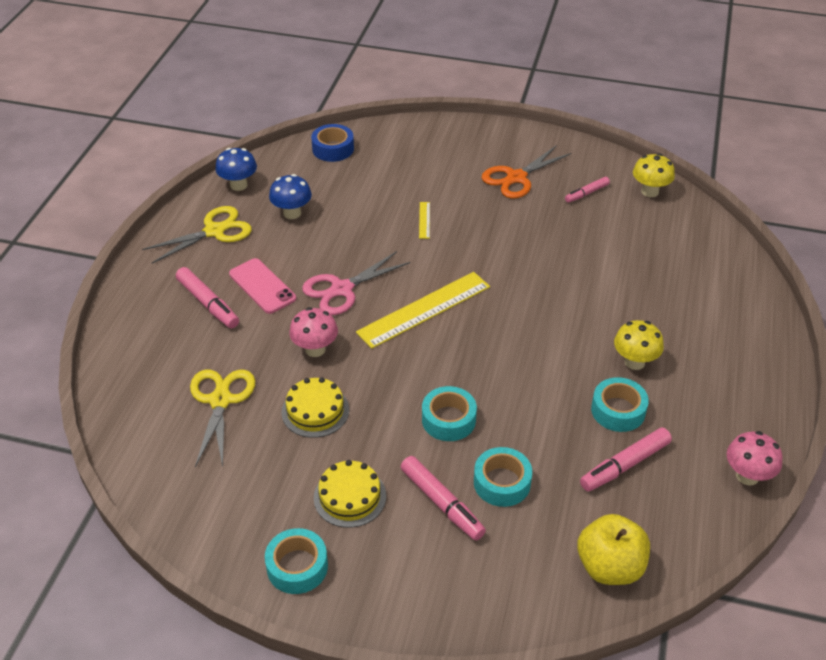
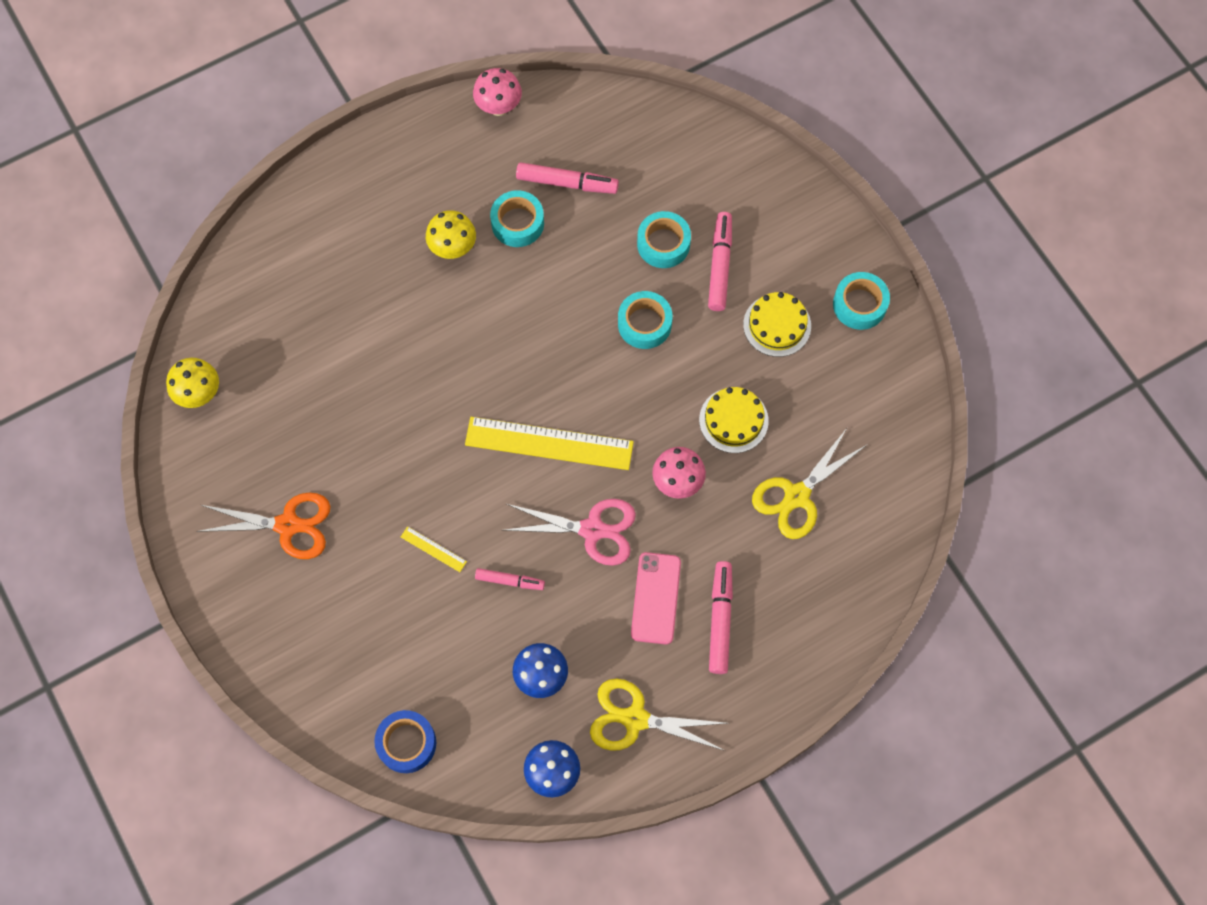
camera: 135 degrees left, 25 degrees up
yellow ruler [419,202,430,239] -> yellow ruler turned 75 degrees clockwise [401,526,467,572]
pink marker [565,177,610,203] -> pink marker moved to [475,568,545,590]
yellow apple [577,514,650,585] -> none

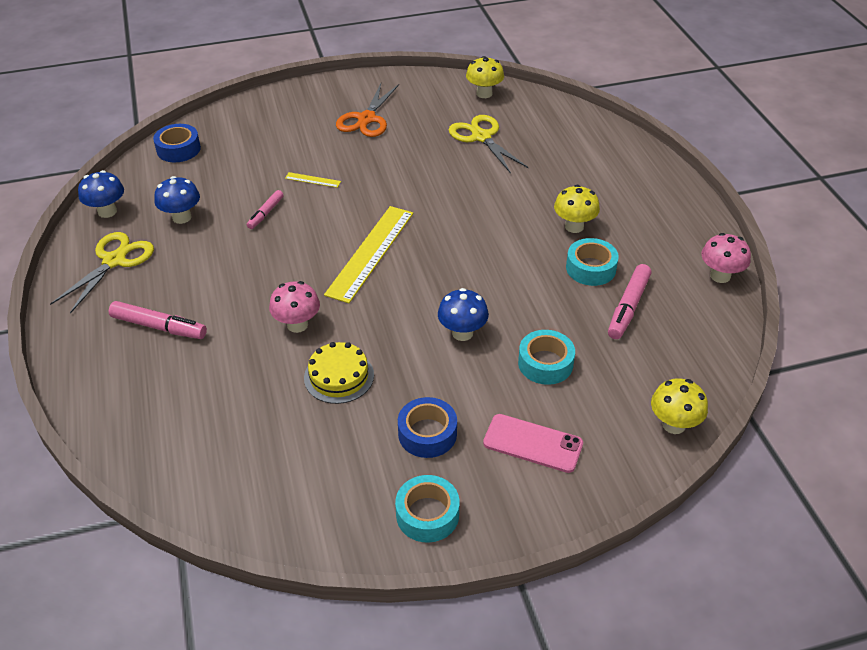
camera: 105 degrees right, 25 degrees down
yellow ruler [401,526,467,572] -> yellow ruler turned 60 degrees clockwise [285,172,341,188]
pink scissors [504,499,636,566] -> none
turquoise tape [618,291,672,349] -> blue mushroom [438,288,489,341]
pink phone [631,552,681,644] -> pink phone moved to [483,414,583,473]
pink marker [708,212,732,311] -> none
yellow cake [743,292,811,357] -> blue tape [398,397,457,458]
yellow scissors [752,428,868,539] -> yellow scissors moved to [449,115,529,174]
none -> yellow mushroom [651,378,708,434]

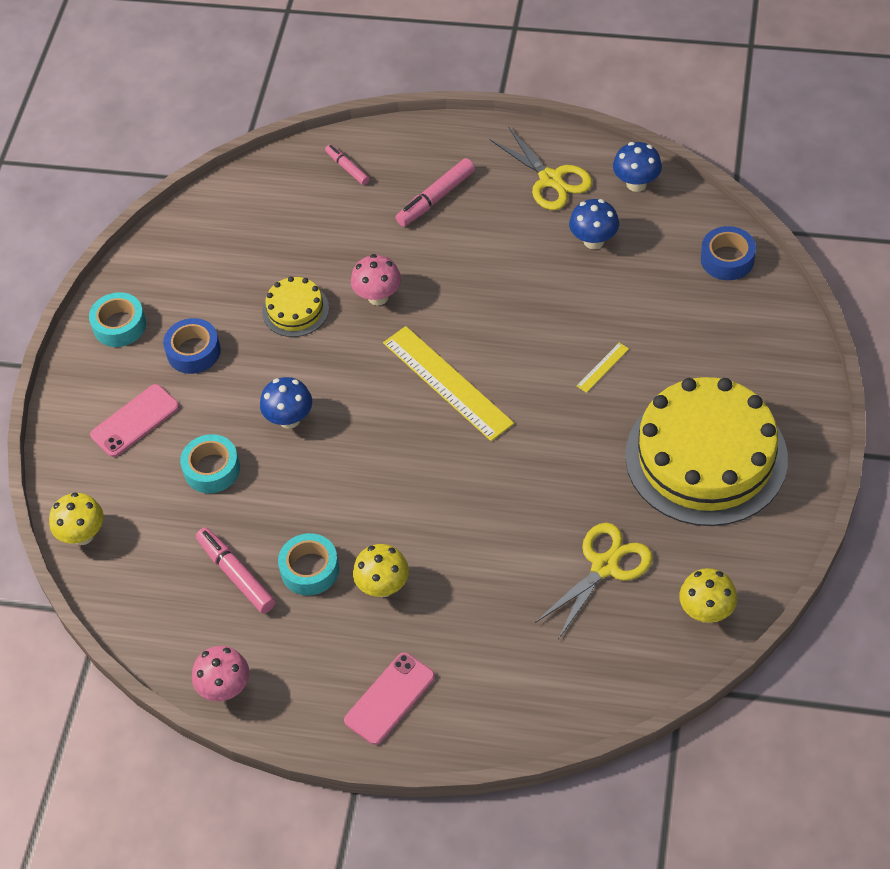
camera: 120 degrees right, 10 degrees up
pink marker [247,190,284,229] -> pink marker moved to [325,144,369,185]
orange scissors [336,83,399,137] -> yellow cake [625,377,788,526]
yellow scissors [449,115,529,174] -> yellow scissors turned 45 degrees counterclockwise [535,523,653,639]
none -> pink phone [344,652,435,745]

